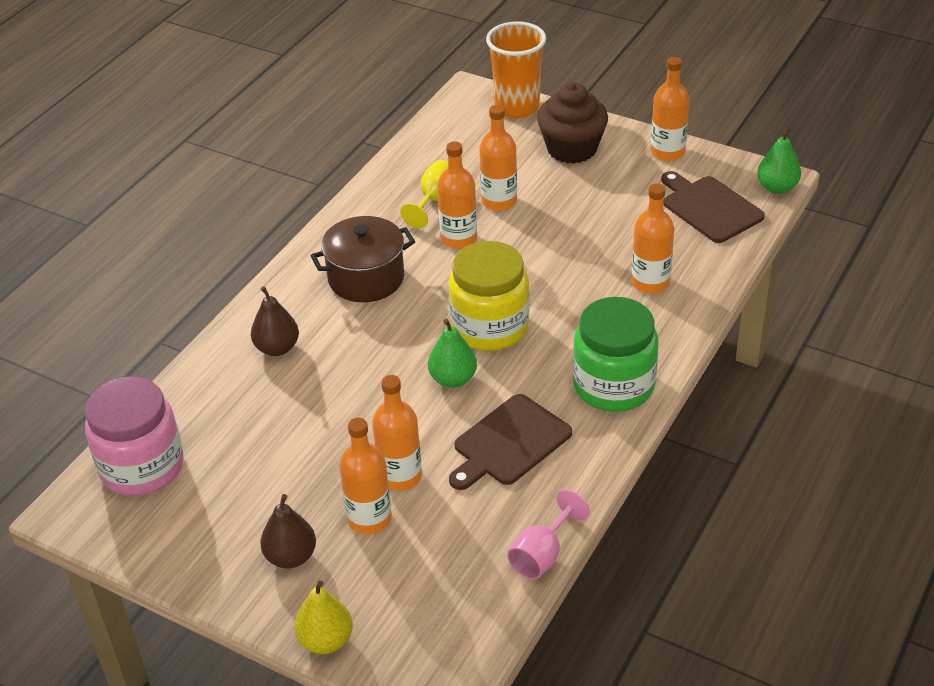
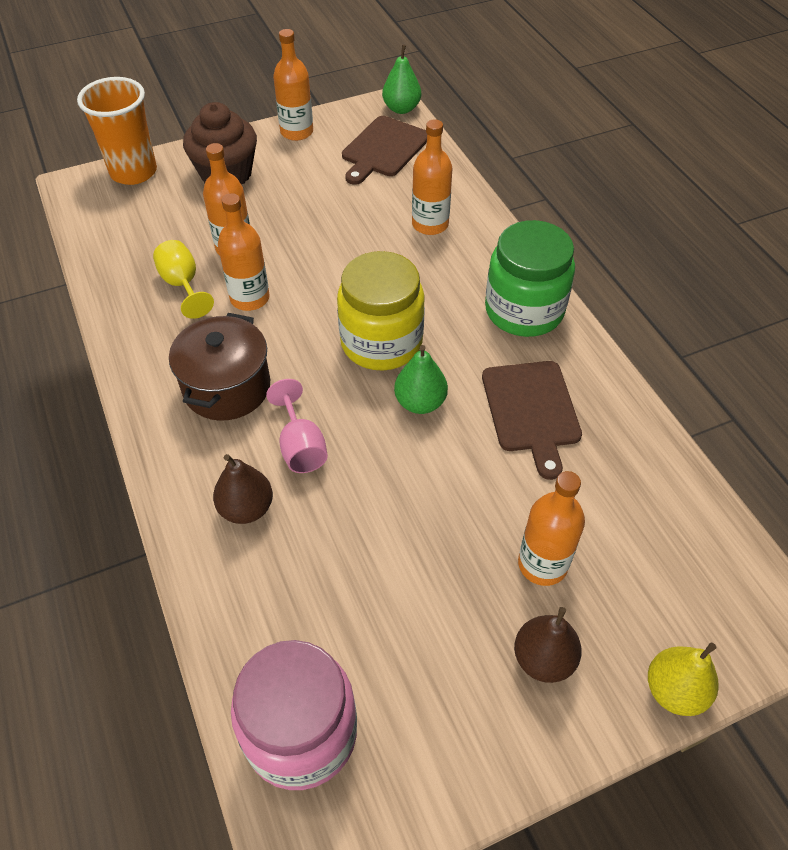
camera: 55 degrees left, 10 degrees up
orange bottle [372,375,422,491] -> none
pink goblet [507,490,590,579] -> pink goblet moved to [266,379,328,473]
brown cutting board [661,171,765,243] -> brown cutting board turned 60 degrees counterclockwise [342,116,427,185]

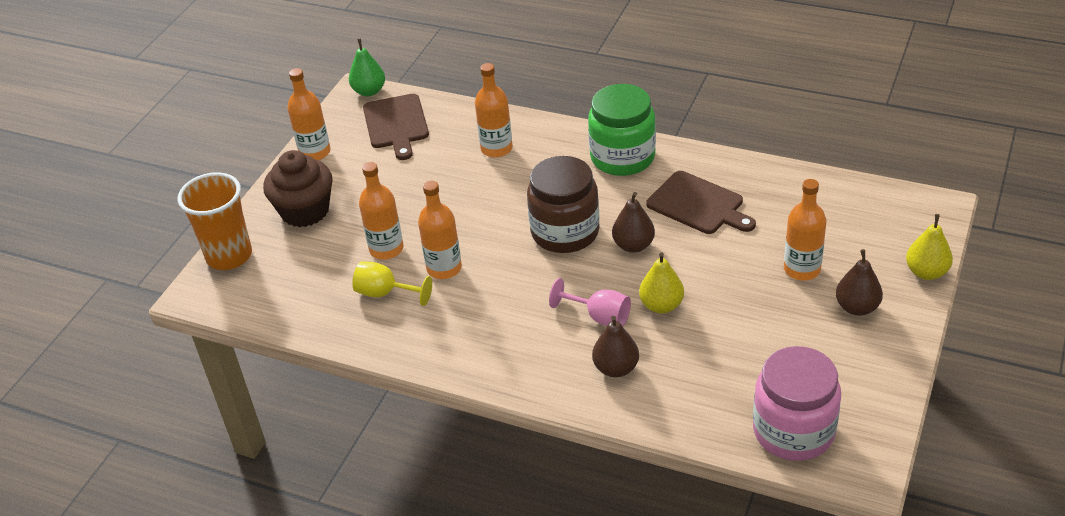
camera: 40 degrees left, 10 degrees down
brown pot [169,313,270,421] -> none
yellow jar [337,251,425,371] -> brown jar [527,156,600,253]
green pear [394,345,448,414] -> brown pear [612,192,655,253]
none -> yellow pear [639,252,684,314]

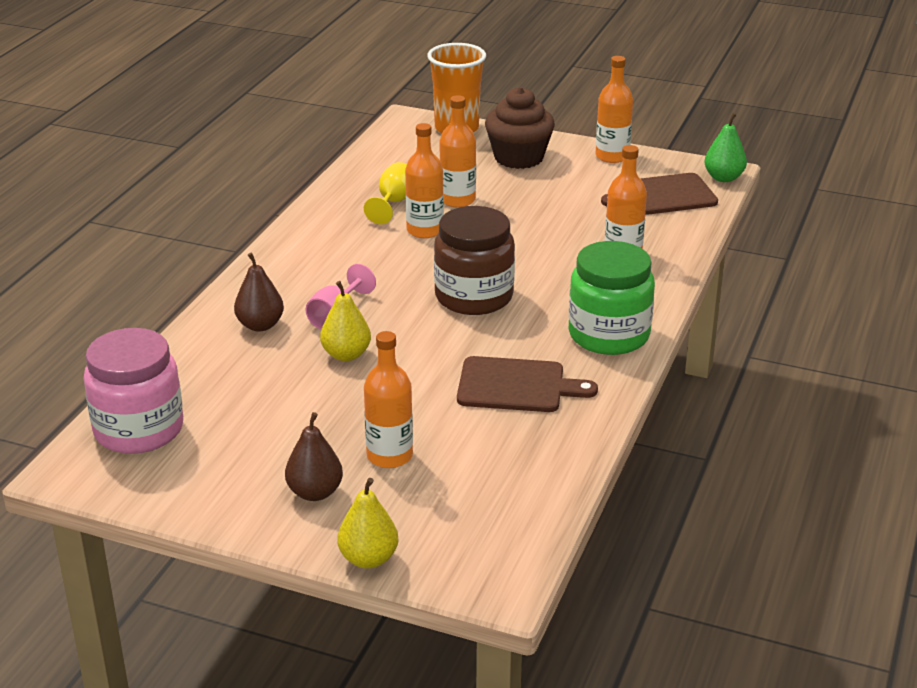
camera: 85 degrees right, 10 degrees down
brown pear [612,192,655,253] -> none
brown cutting board [646,171,756,234] -> brown cutting board turned 120 degrees counterclockwise [457,356,598,412]

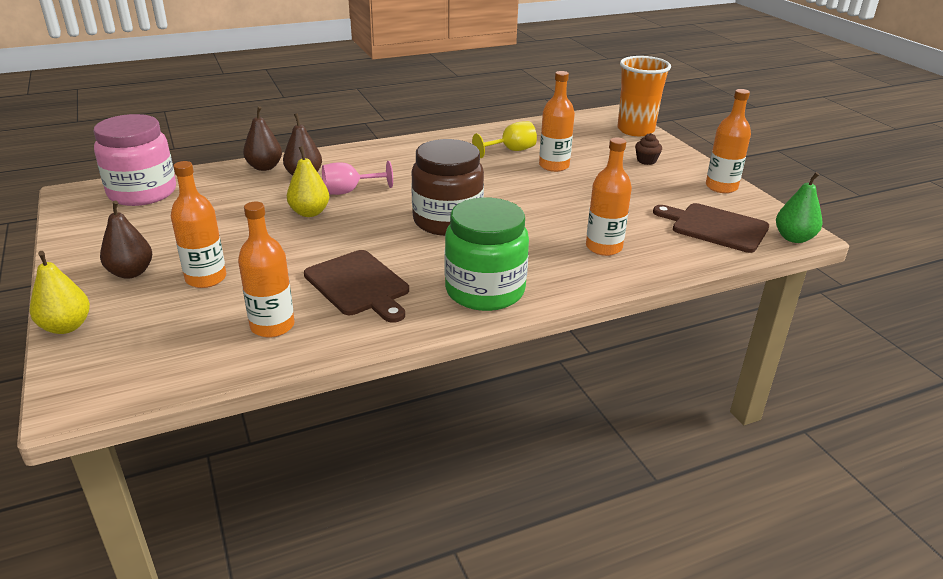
camera: 45 degrees right, 0 degrees up
orange bottle [405,123,444,238] -> orange bottle moved to [238,202,294,338]
brown cupcake [485,87,555,169] -> brown cupcake [635,133,662,165], size x0.44
none -> brown pear [243,106,282,171]

